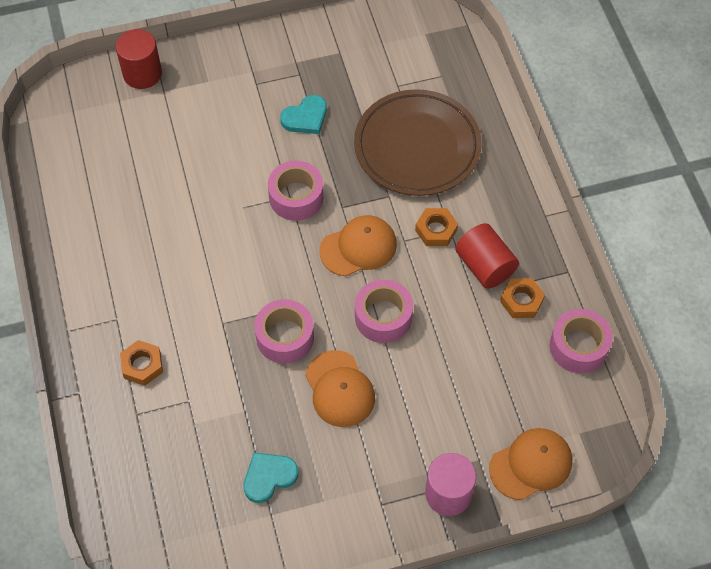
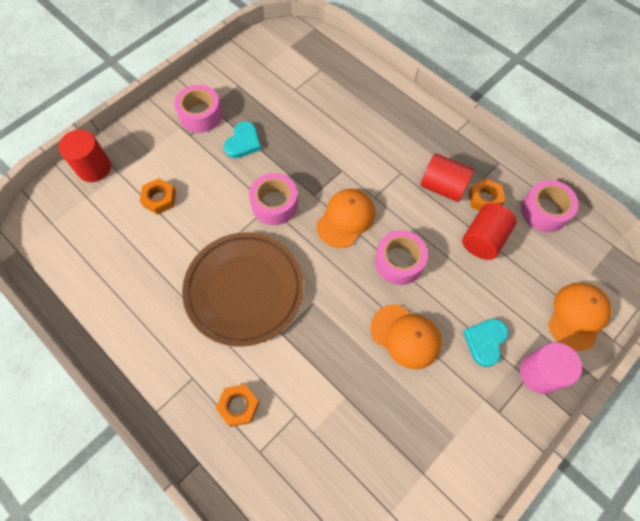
camera: 30 degrees left, 5 degrees up
turquoise heart [243,452,298,503] -> turquoise heart moved to [463,319,508,367]
pink tape [254,299,314,363] -> pink tape moved to [175,85,222,133]
brown plate [354,89,482,196] -> brown plate moved to [182,232,304,347]
orange nut [415,208,458,246] -> orange nut moved to [140,178,176,215]
none -> red cylinder [462,203,517,260]

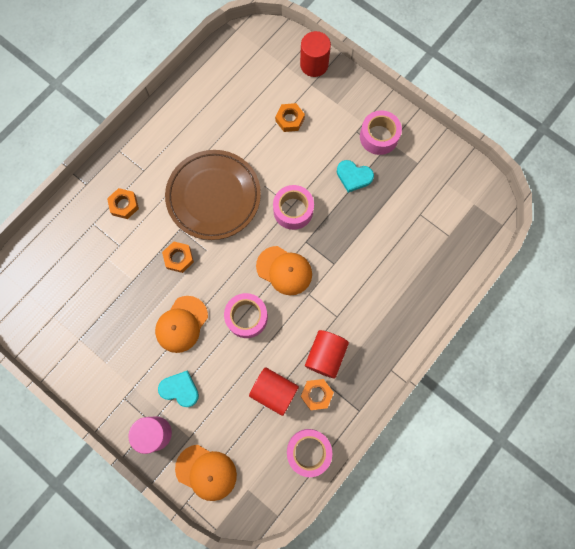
camera: 85 degrees right, 10 degrees up
none -> orange nut [162,241,194,273]

